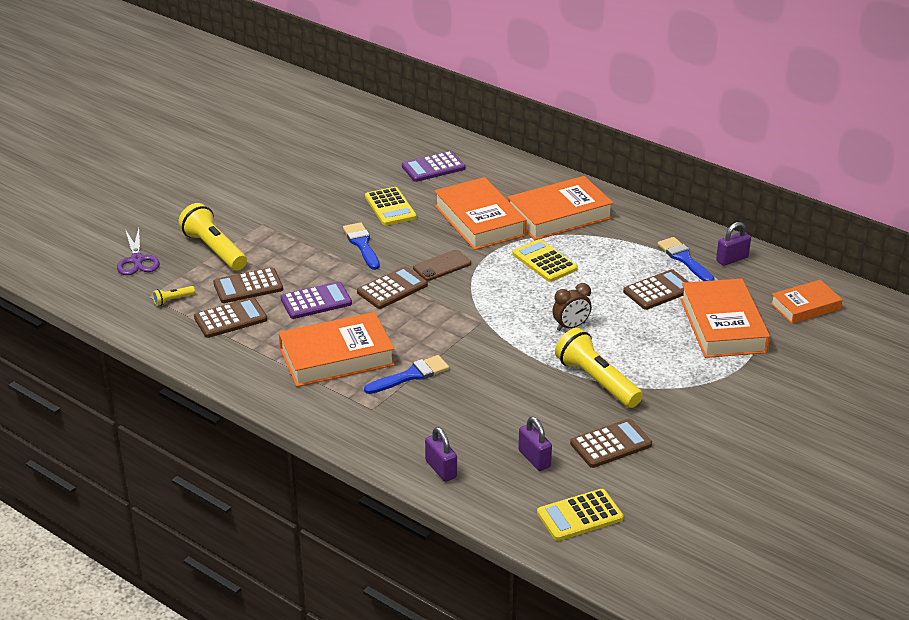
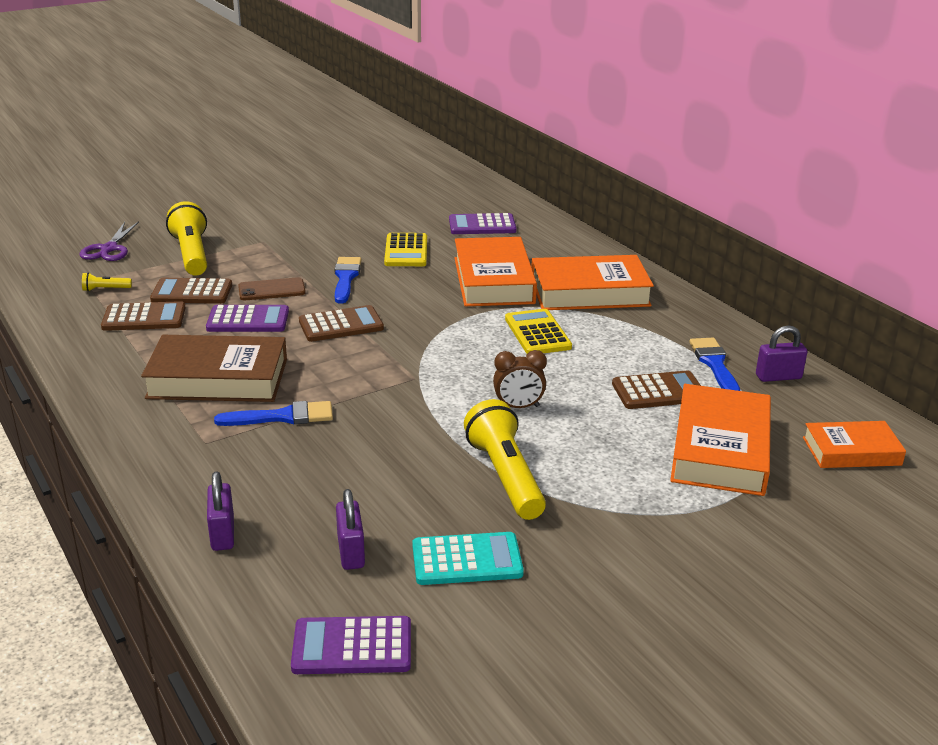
camera: 20 degrees right, 5 degrees down
orange book [279,312,395,387] -> brown book [141,335,287,402]
brown phone [413,250,471,281] -> brown phone moved to [238,277,306,300]
yellow calculator [537,489,624,541] -> purple calculator [291,616,411,674]
brown calculator [570,419,652,468] -> turquoise calculator [412,532,524,585]

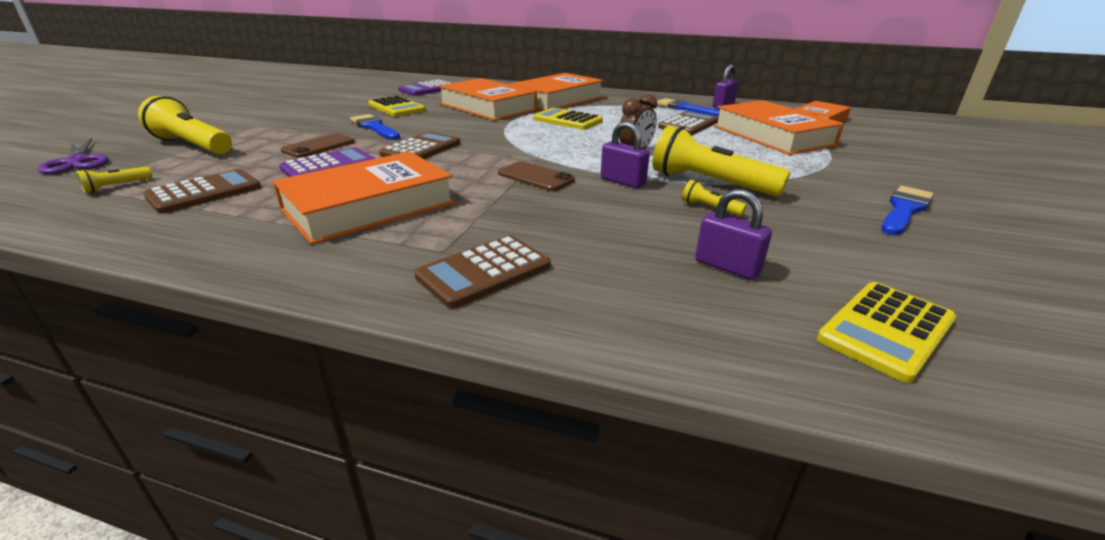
camera: 40 degrees left, 0 degrees up
brown book [141,335,287,402] -> orange book [272,151,455,244]
brown calculator [150,278,232,304] -> brown calculator moved to [414,235,551,308]
purple padlock [207,471,234,551] -> purple padlock moved to [601,121,650,188]
blue brush [214,401,333,426] -> blue brush moved to [881,186,934,235]
purple calculator [291,616,411,674] -> yellow calculator [817,282,956,383]
turquoise calculator [412,532,524,585] -> none
none -> brown phone [498,161,575,191]
none -> yellow flashlight [682,180,746,216]

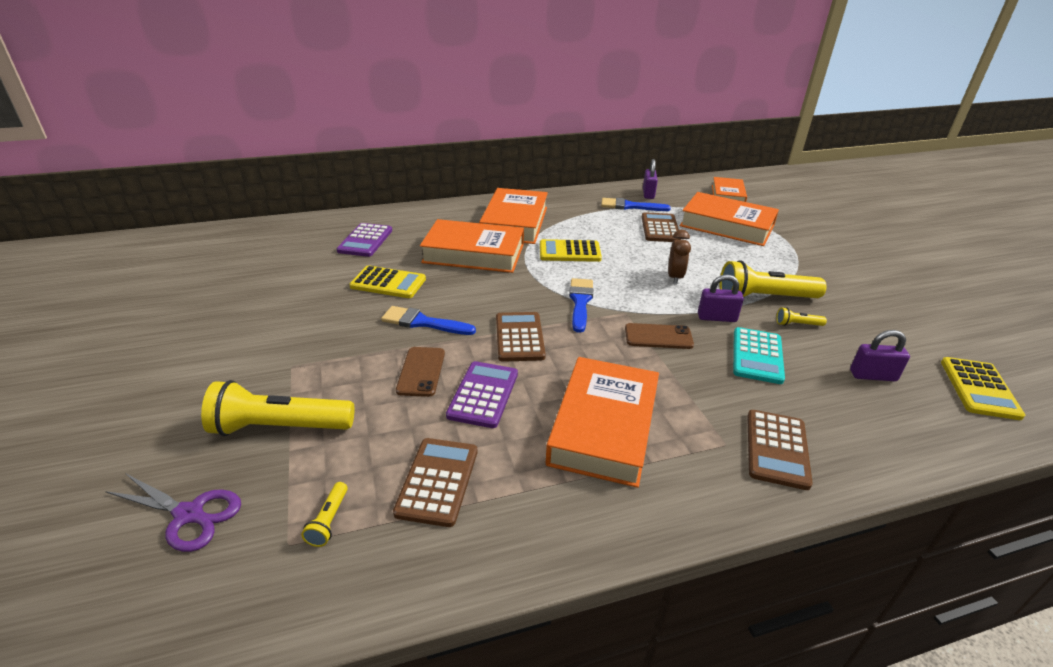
camera: 35 degrees left, 5 degrees up
blue brush [881,186,934,235] -> blue brush moved to [569,278,593,333]
none -> turquoise calculator [733,327,785,384]

